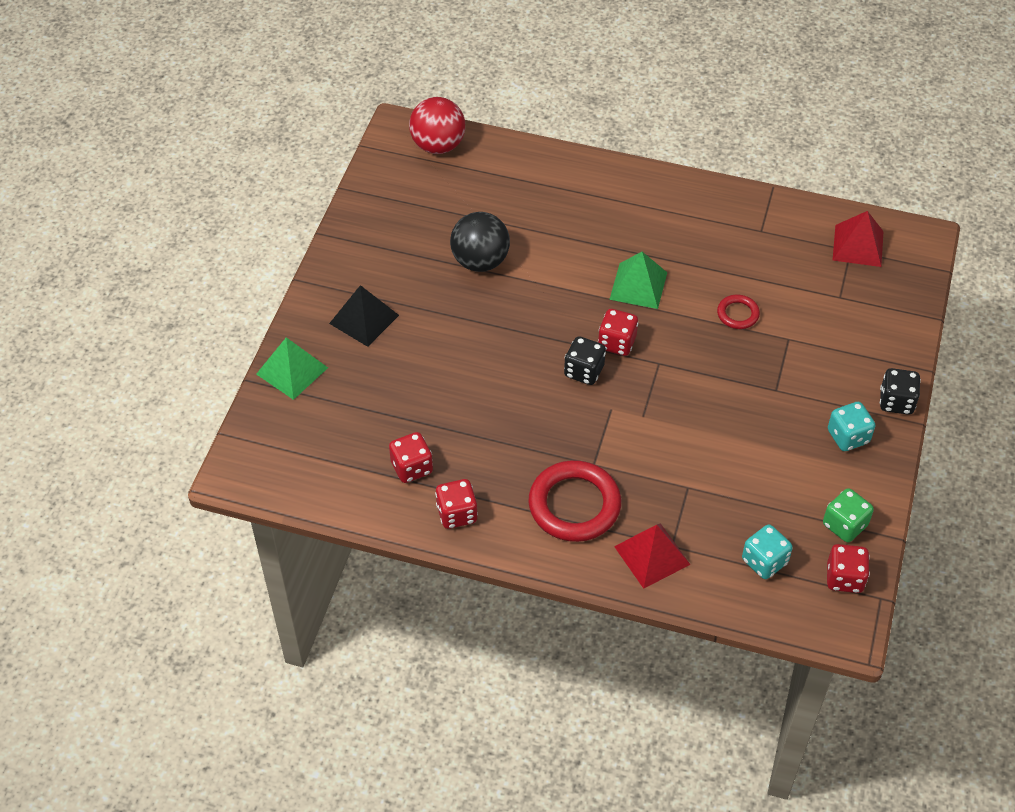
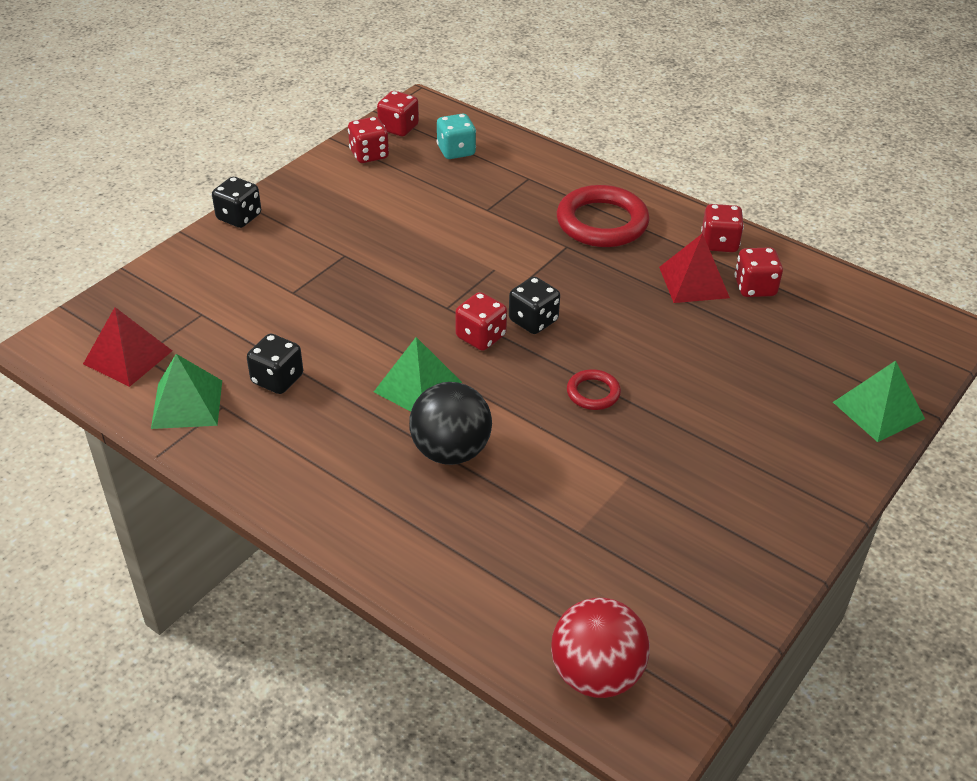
camera: 160 degrees left, 10 degrees down
black pyramid [329,285,399,347] -> none
black ball [450,212,510,272] -> black ball moved to [409,382,492,465]
red pyramid [614,523,690,589] -> red pyramid moved to [659,233,730,303]
red ring [717,295,760,329] -> red ring moved to [567,369,621,410]
green dice [823,488,874,542] -> red dice [348,117,389,163]
turquoise dice [828,402,875,451] -> none
none -> green pyramid [151,354,222,429]
none -> black dice [247,334,303,394]

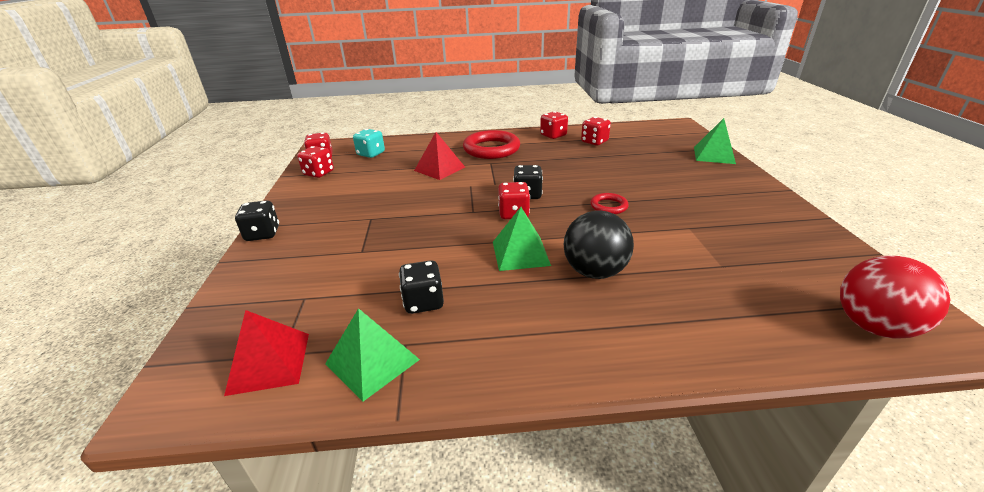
camera: 40 degrees left, 10 degrees down
red pyramid [659,233,730,303] -> red pyramid moved to [414,132,465,180]

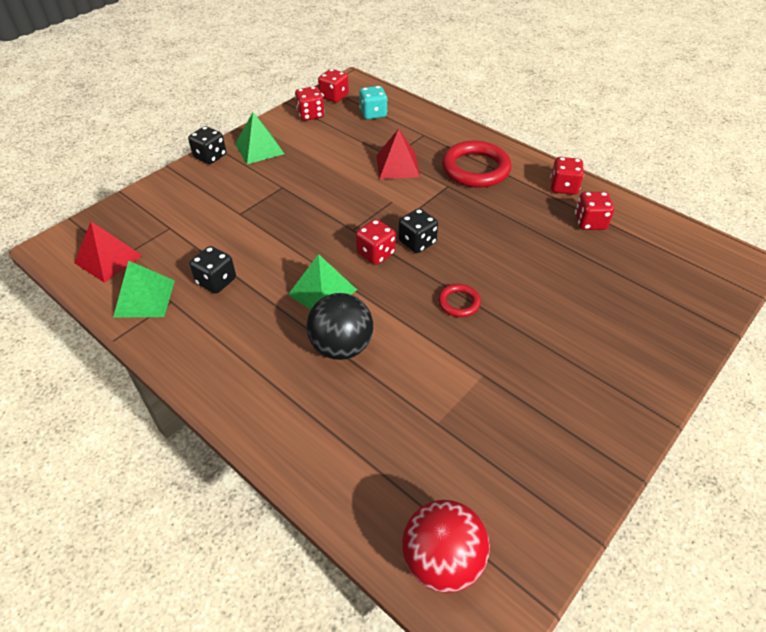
camera: 45 degrees right, 15 degrees up
green pyramid [694,118,736,164] -> green pyramid moved to [235,112,284,164]

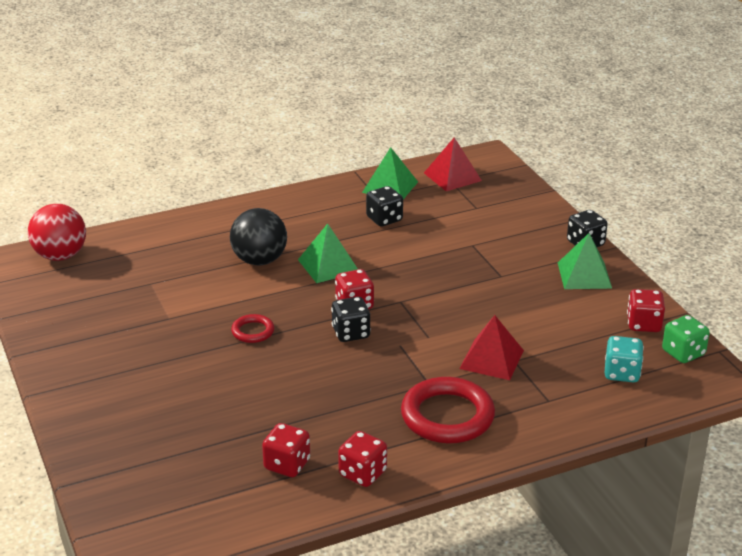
camera: 115 degrees right, 15 degrees down
red dice [318,69,349,103] -> green dice [662,315,710,363]

